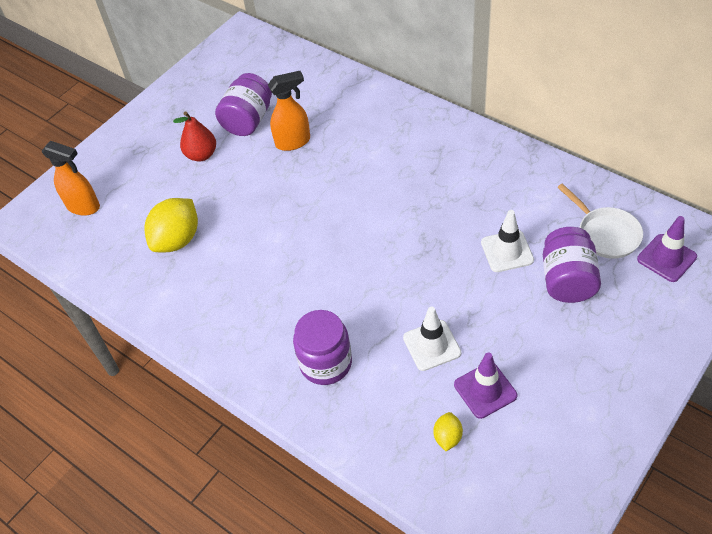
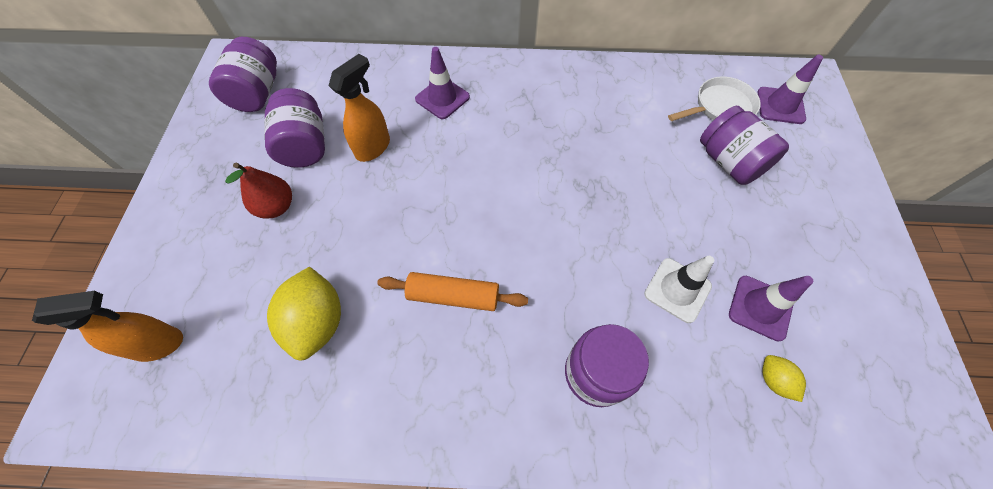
camera: 40 degrees left, 10 degrees up
white traffic cone [481,210,534,272] -> none
white pan [557,183,643,259] -> white pan turned 45 degrees counterclockwise [668,77,761,121]
none -> purple jar [209,37,277,112]
none -> orange rolling pin [377,272,528,311]
none -> purple traffic cone [415,47,470,119]

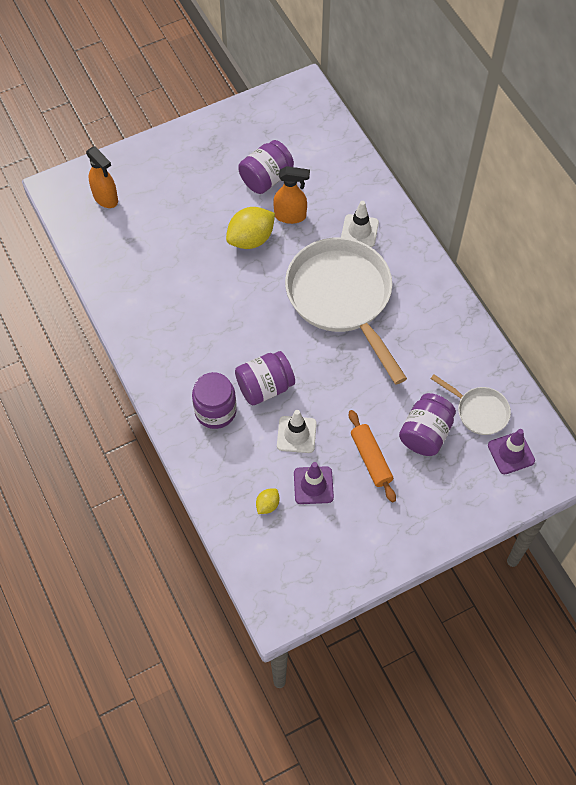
camera: 60 degrees right, 0 degrees up
purple jar [209,37,277,112] -> purple jar moved to [235,351,295,406]
red pear [225,163,292,219] -> none
yellow lemon [267,267,341,361] -> yellow lemon moved to [226,207,275,249]
orange rolling pin [377,272,528,311] -> orange rolling pin moved to [349,410,396,502]
purple traffic cone [415,47,470,119] -> white traffic cone [341,201,379,247]
none -> white pan [285,237,407,385]

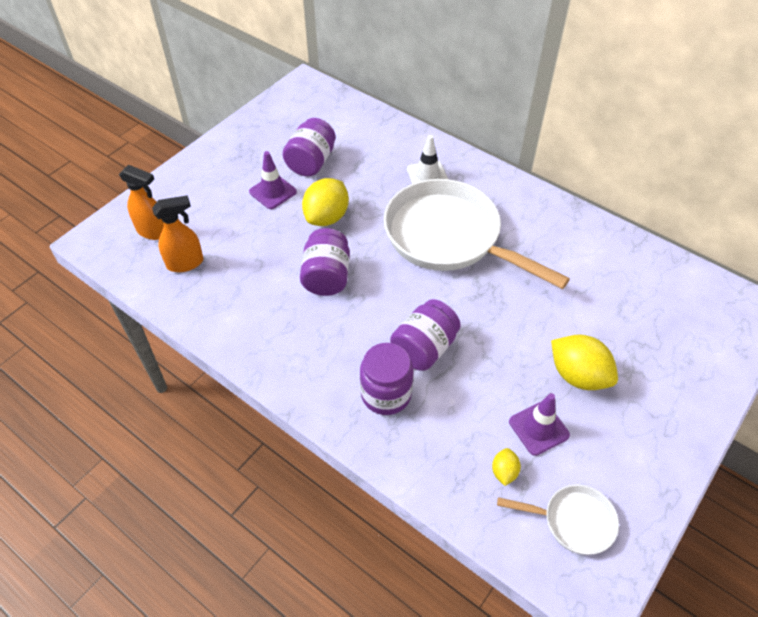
camera: 25 degrees left, 10 degrees down
orange spray bottle [273,166,310,224] -> orange spray bottle moved to [152,195,203,272]
white traffic cone [277,410,317,453] -> none
orange rolling pin [349,410,396,502] -> yellow lemon [551,334,618,390]
purple jar [399,393,456,456] -> purple jar moved to [300,228,350,296]
white pan [431,374,511,435] -> white pan moved to [497,485,619,555]
purple traffic cone [488,429,535,474] -> purple traffic cone moved to [249,151,297,209]

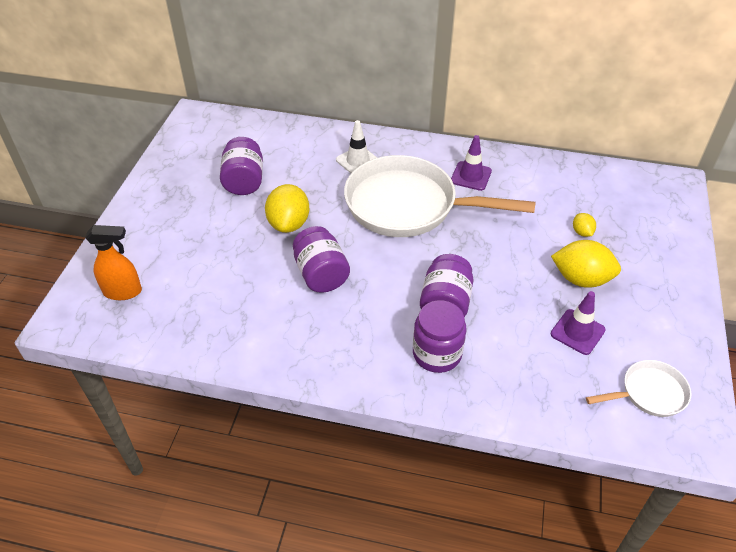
camera: 25 degrees left, 5 degrees down
orange spray bottle [152,195,203,272] -> none
purple traffic cone [249,151,297,209] -> purple traffic cone moved to [451,135,492,191]
yellow lemon [492,448,521,486] -> yellow lemon moved to [573,213,596,237]

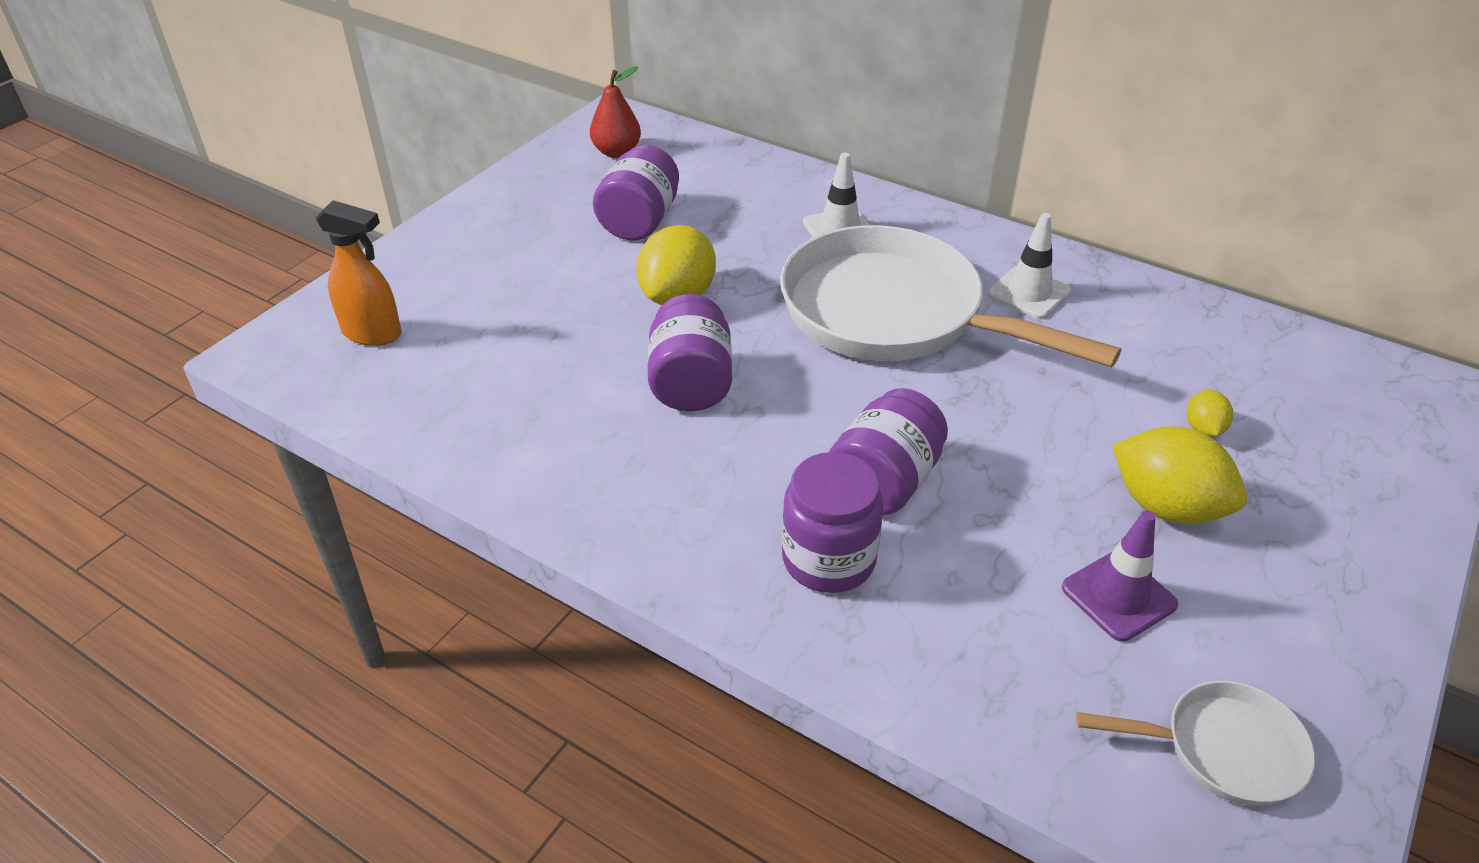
camera: 20 degrees right, 5 degrees down
purple traffic cone [451,135,492,191] -> white traffic cone [987,213,1072,319]
none -> red pear [590,66,641,158]

